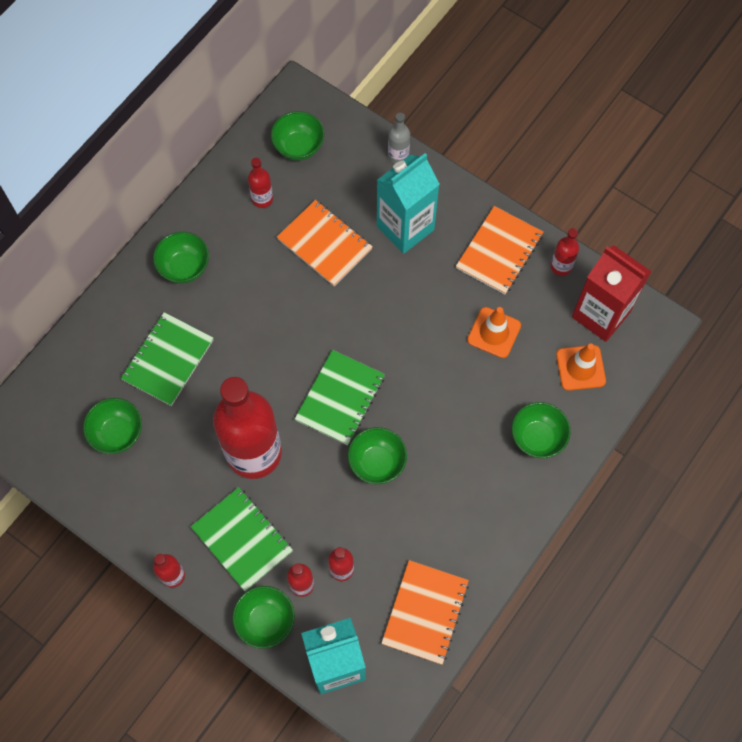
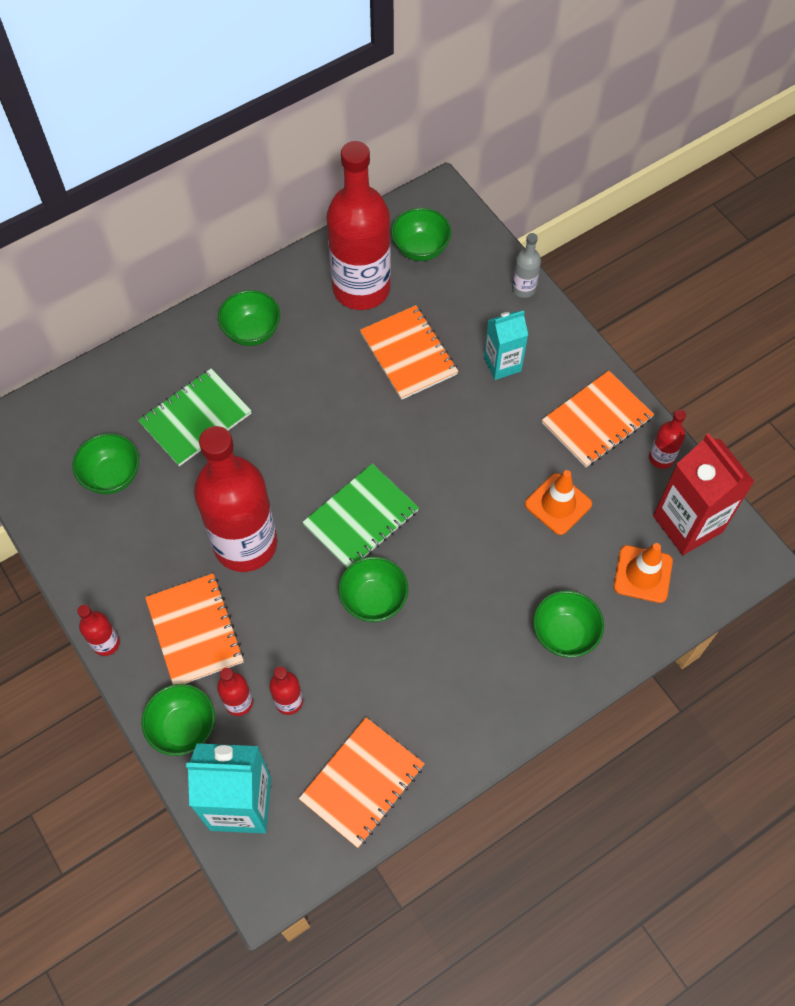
camera: 20 degrees right, 5 degrees down
green notebook [191,487,293,591] -> orange notebook [145,573,244,685]
red bottle [248,158,273,208] -> red bottle [327,141,391,310], size x2.40
turquoise carton [377,153,440,254] -> turquoise carton [484,311,528,380], size x0.62

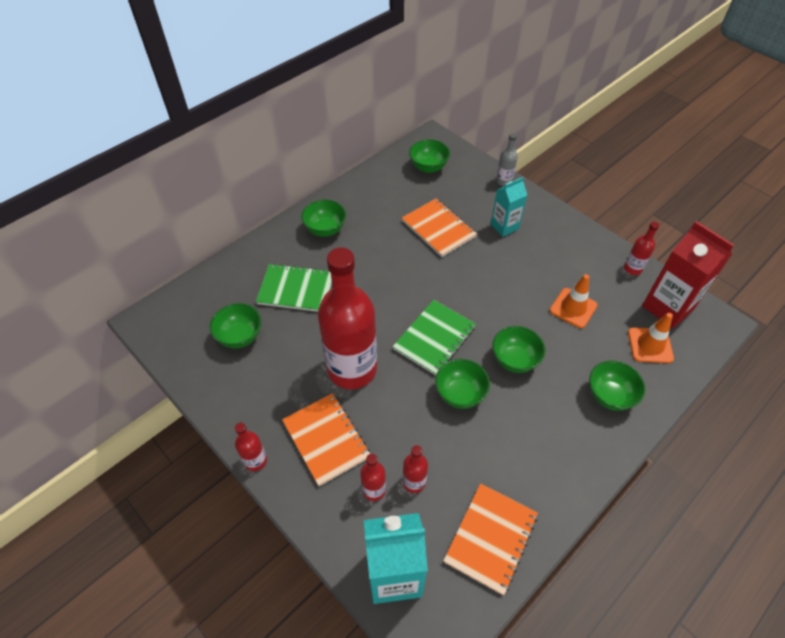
camera: 10 degrees left, 10 degrees down
green notebook [138,368,252,466] -> green notebook turned 60 degrees clockwise [256,263,332,312]
green bowl [141,684,215,756] -> green bowl moved to [492,326,545,373]
red bottle [327,141,391,310] -> none
orange notebook [542,371,654,467] -> none

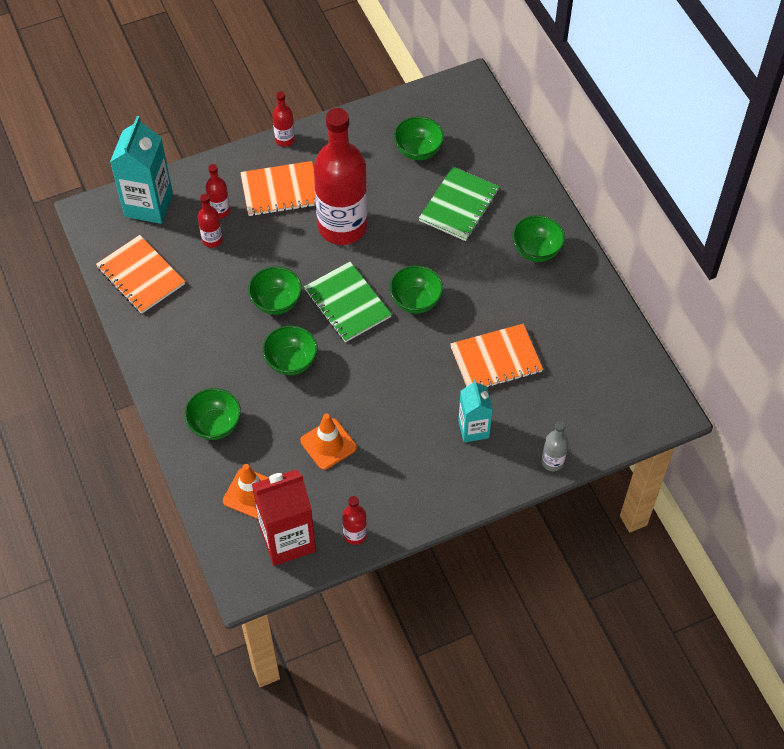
camera: 110 degrees right, 5 degrees up
green bowl [409,139,450,173] -> green bowl moved to [389,265,443,314]

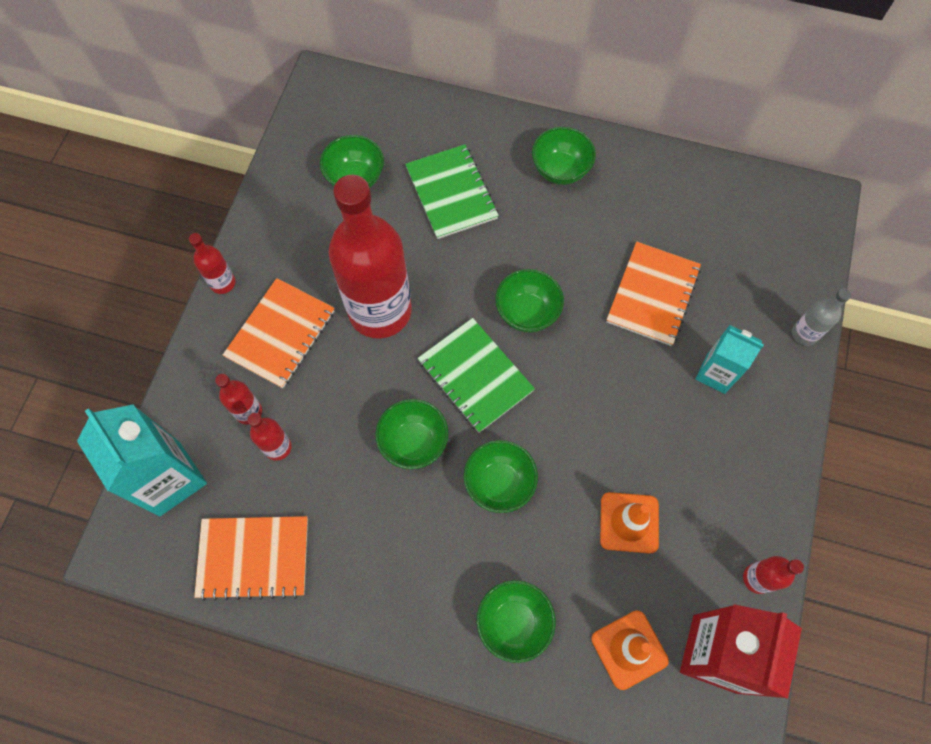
camera: 50 degrees left, 10 degrees up
green notebook [304,262,392,342] -> green notebook turned 45 degrees clockwise [418,318,535,433]

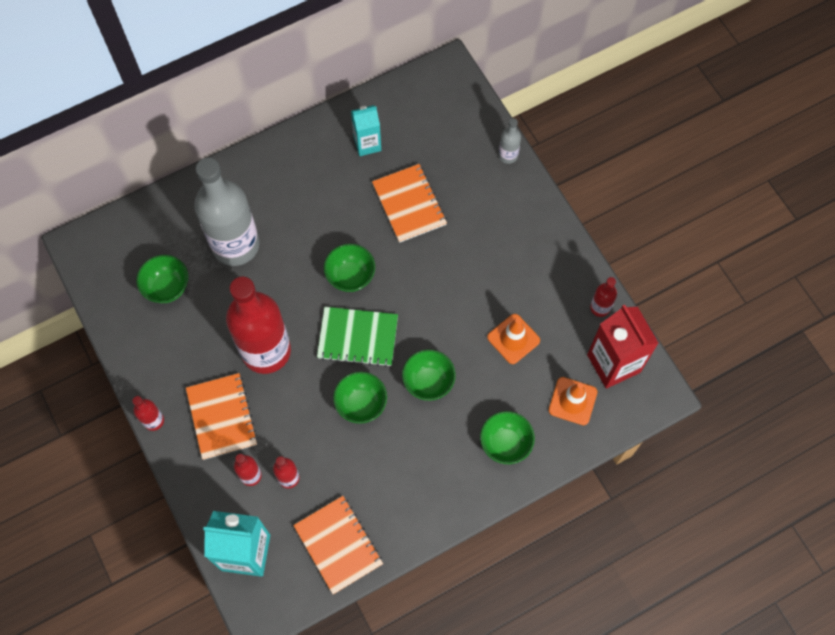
camera: 45 degrees left, 0 degrees up
orange notebook [194,516,308,601] -> orange notebook turned 75 degrees counterclockwise [293,496,383,594]
green notebook [405,144,499,239] -> grey bottle [194,157,259,266]
green bowl [532,127,596,185] -> none
turquoise carton [695,325,764,394] -> turquoise carton moved to [351,105,381,156]

